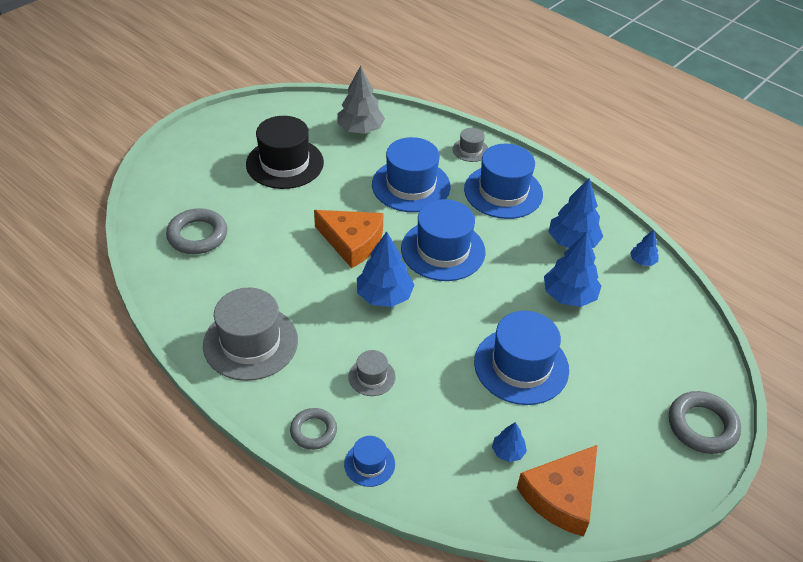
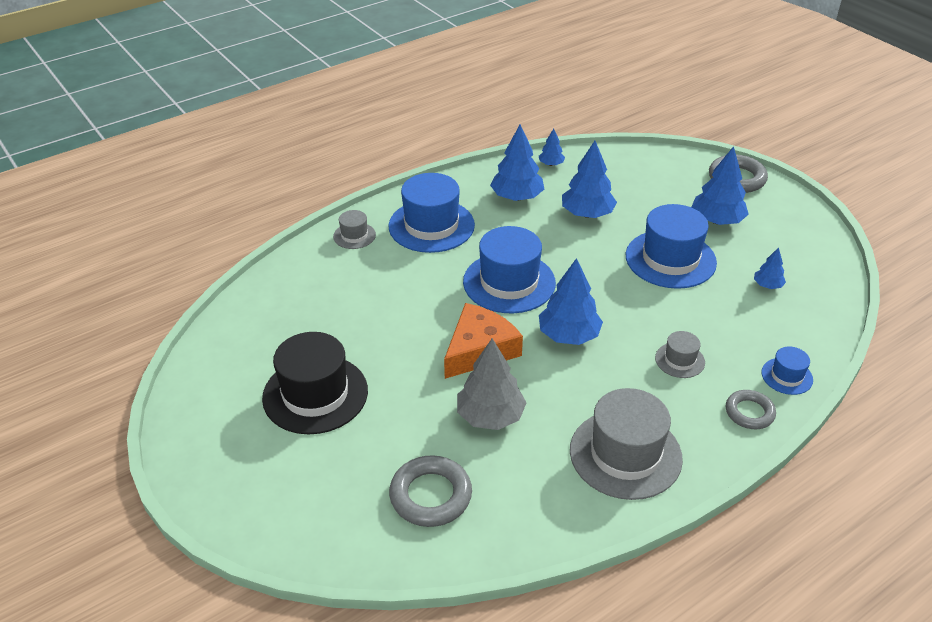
camera: 75 degrees left, 5 degrees down
grey tree [337,66,385,134] -> grey tree moved to [457,338,527,430]
blue hat [372,137,451,212] -> none
orange cheese [517,445,597,537] -> none
none -> blue tree [692,146,749,225]

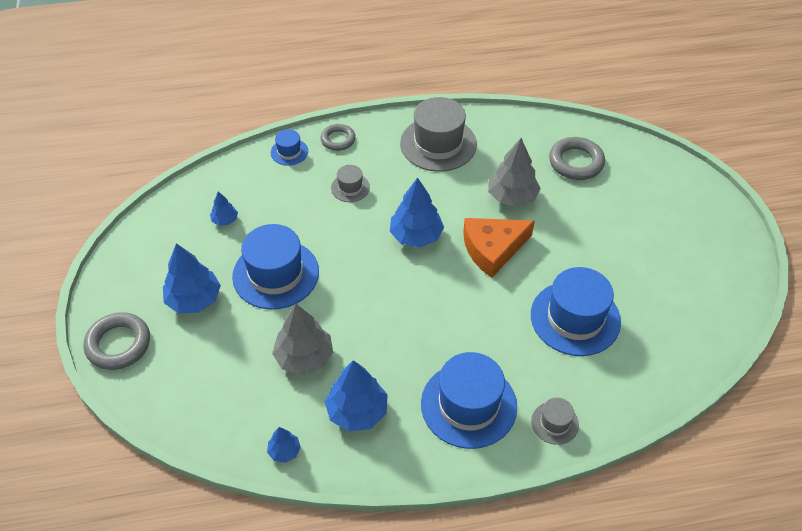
camera: 155 degrees left, 10 degrees up
black hat [262,332,368,434] -> none
blue hat [463,226,556,313] -> blue hat moved to [531,267,621,356]
blue tree [562,141,617,218] -> grey tree [272,303,333,375]

